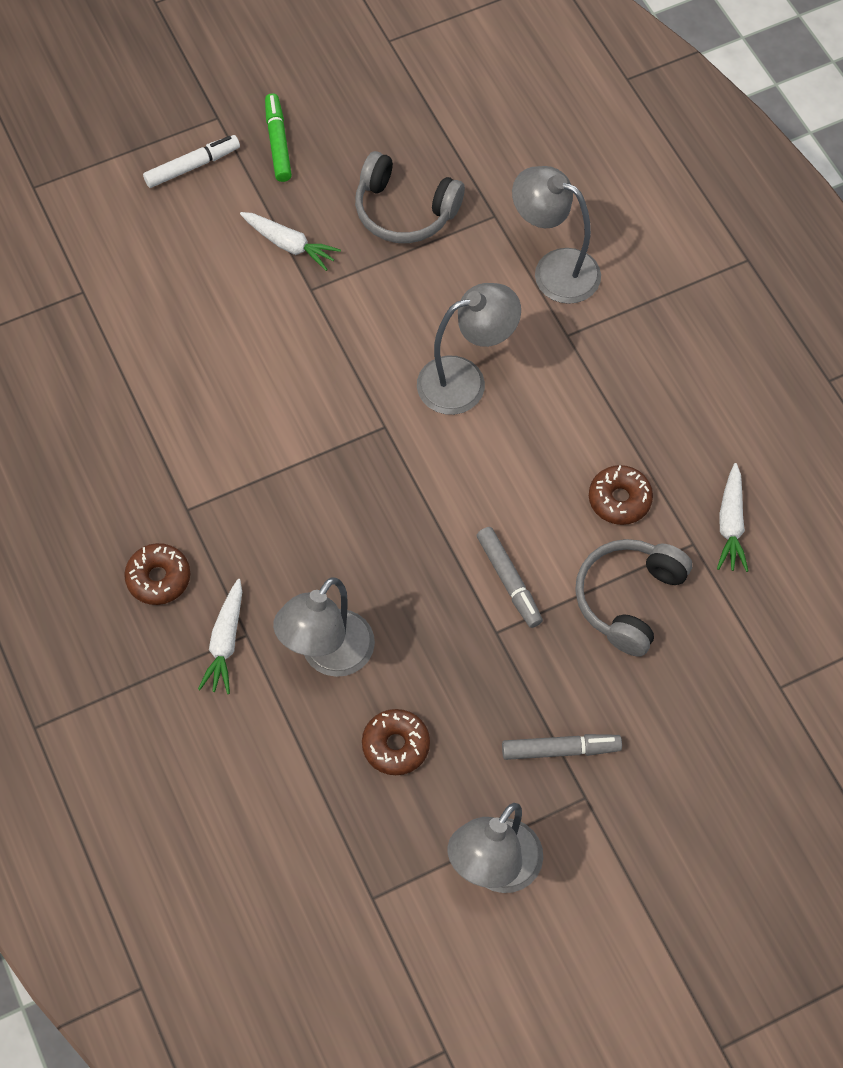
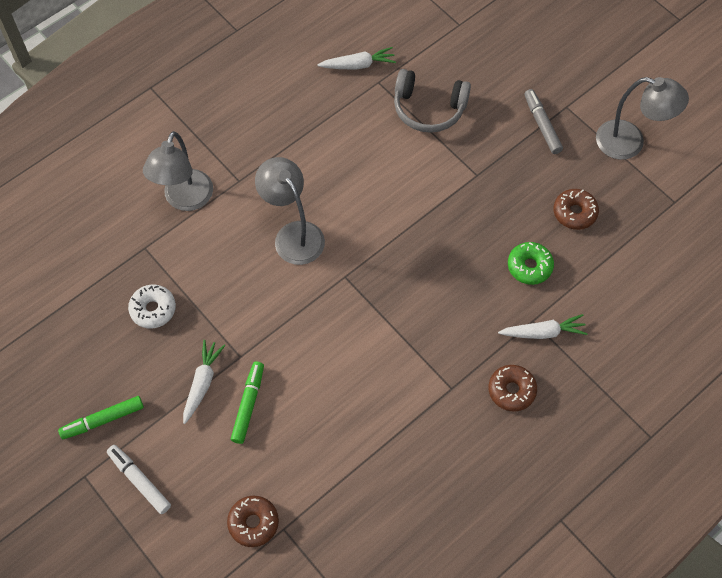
camera: 105 degrees left, 0 degrees up
grey lamp [273,577,375,677] -> green donut [508,242,554,285]
grey headphones [355,151,465,243] -> white donut [128,284,176,329]
grey marker [477,527,543,628] -> none
brown donut [589,465,653,525] -> brown donut moved to [227,496,279,547]
none -> green marker [231,362,264,444]

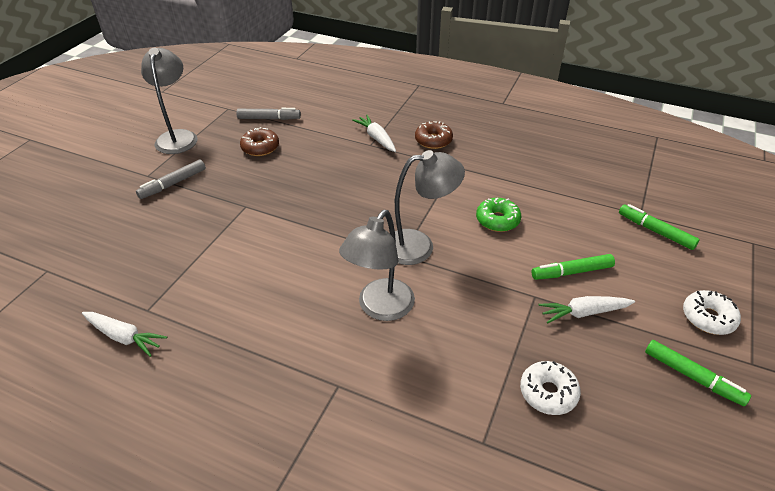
camera: 115 degrees left, 20 degrees down
white marker [107,445,171,514] -> white donut [683,290,741,335]
grey lamp [143,131,213,211] -> grey lamp moved to [395,150,465,265]
brown donut [227,496,279,547] -> green marker [619,204,700,250]
white carrot [317,47,396,70] -> white carrot turned 150 degrees clockwise [82,312,167,357]
grey headphones [394,69,471,133] -> none
green donut [508,242,554,285] -> green donut moved to [476,197,521,232]
none -> grey marker [236,108,301,120]

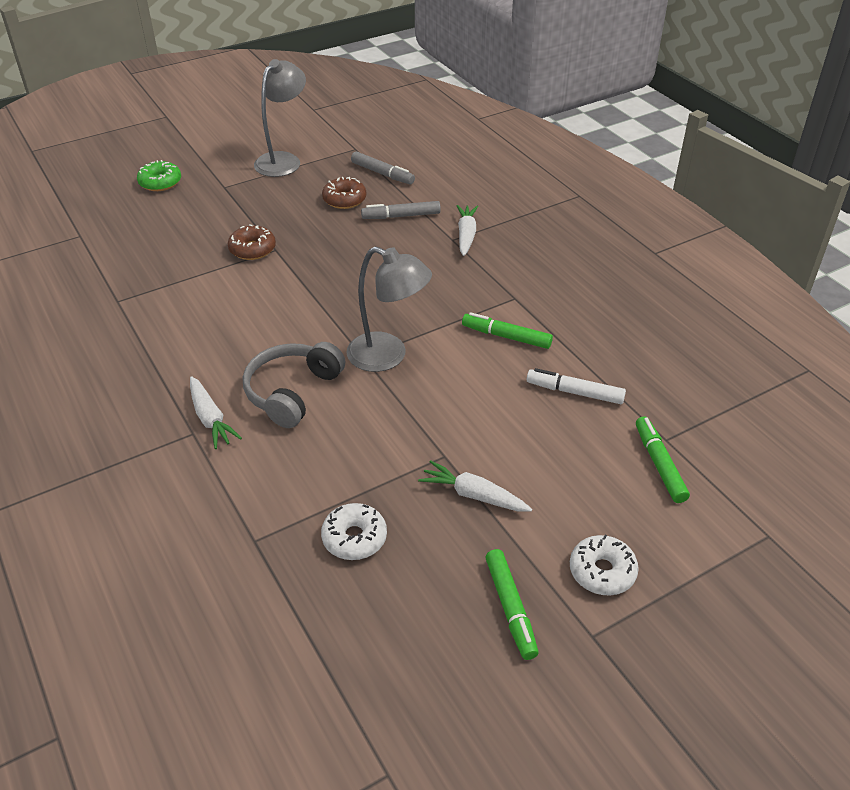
camera: 35 degrees right, 0 degrees up
white carrot [82,312,167,357] -> white carrot moved to [190,376,242,449]
grey marker [136,159,206,199] -> grey marker moved to [361,201,441,219]
grey lamp [339,210,415,321] -> grey headphones [243,342,345,428]
brown donut [415,121,453,149] -> brown donut moved to [228,224,276,260]
green donut [476,197,521,232] -> green donut moved to [137,160,181,191]
green marker [532,254,615,280] -> green marker moved to [462,312,553,349]
none -> white marker [526,368,626,404]

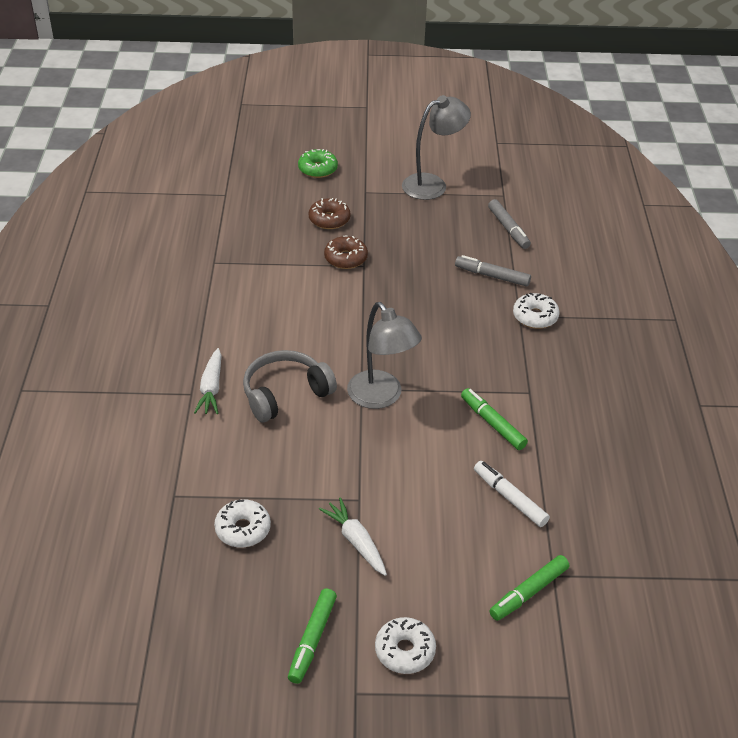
camera: 30 degrees right, 0 degrees up
brown donut [322,177,366,209] -> brown donut moved to [309,198,351,229]
white carrot [457,205,478,256] -> white donut [513,293,560,329]
green marker [636,416,690,503] -> green marker turned 150 degrees counterclockwise [489,555,569,621]

